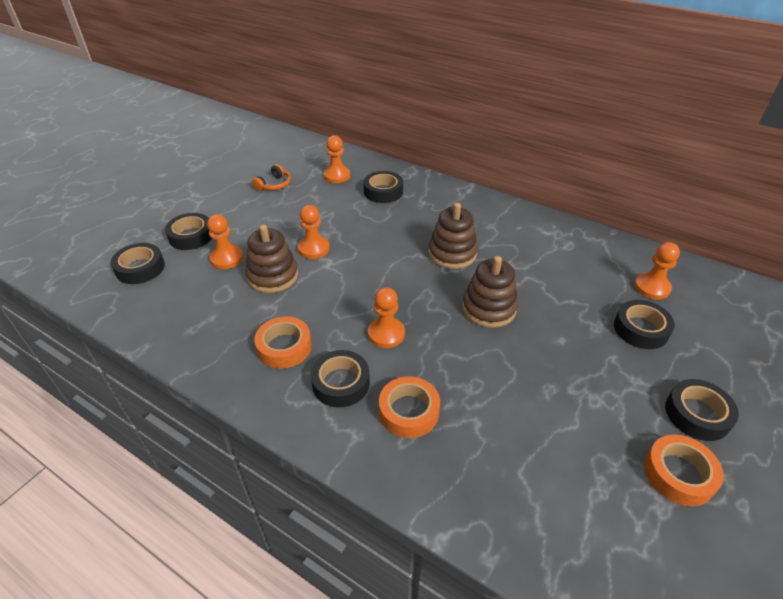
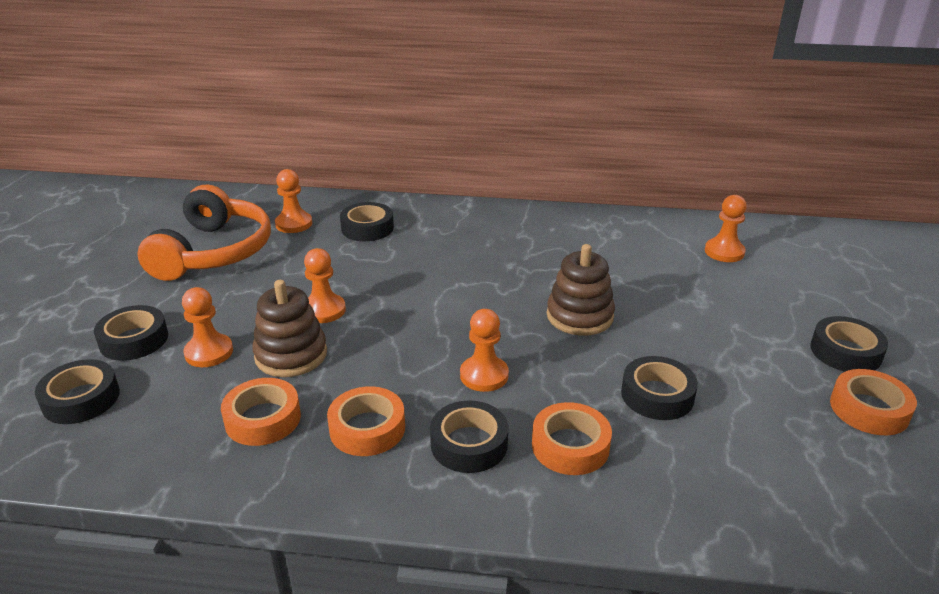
camera: 25 degrees left, 10 degrees down
orange headphones [252,164,291,191] -> orange headphones [138,185,271,281], size x2.43
brown stacking toy [429,203,478,269] -> none
black tape [614,300,675,349] -> black tape moved to [621,356,698,420]
none -> orange tape [221,378,301,446]

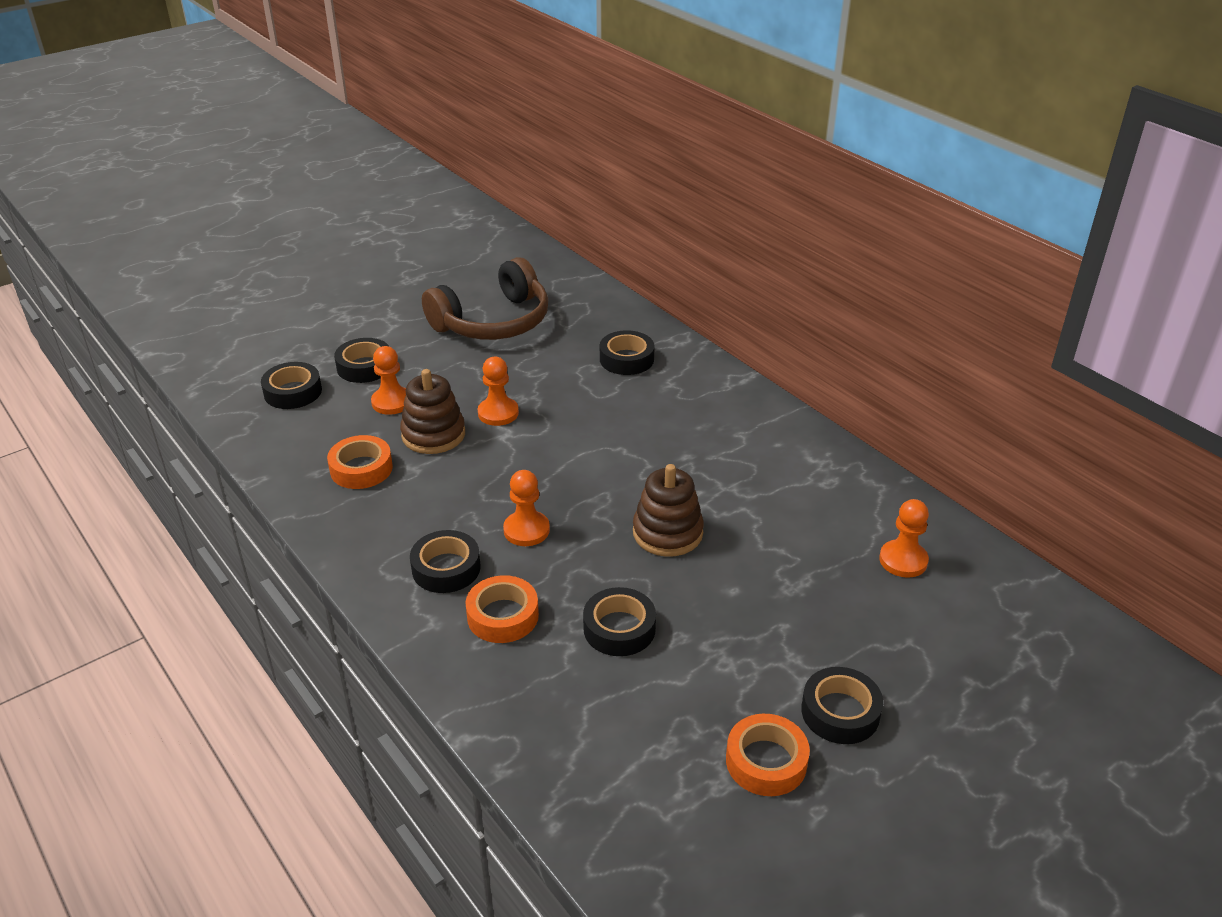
camera: 45 degrees right, 5 degrees up
orange headphones [138,185,271,281] -> brown headphones [422,257,548,340]
orange pawn [275,169,312,233] -> none
orange tape [327,386,405,456] -> none

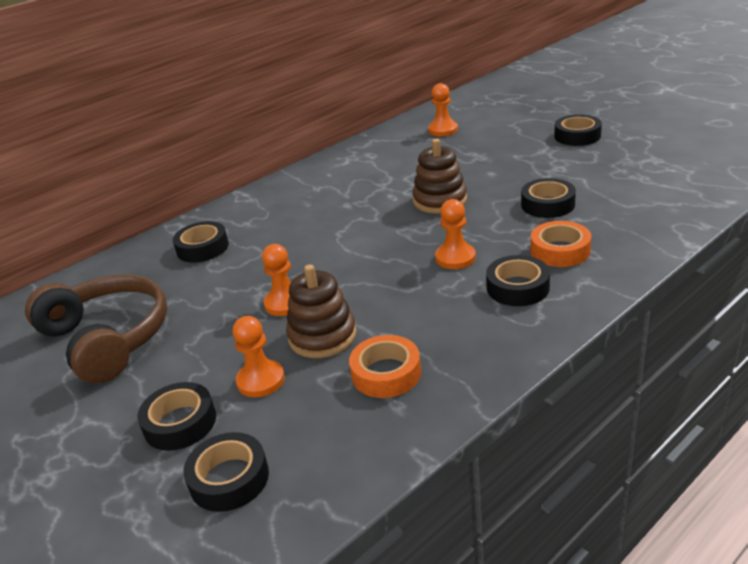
camera: 90 degrees left, 5 degrees down
orange tape [726,714,810,796] -> none

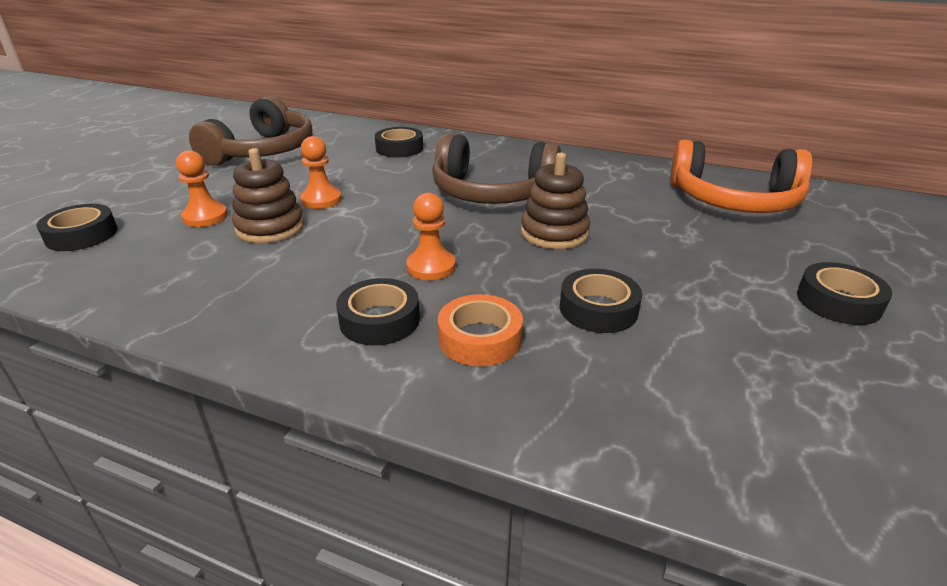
camera: 60 degrees right, 0 degrees up
black tape [137,382,216,451] -> none
orange tape [349,335,421,398] -> none
orange pawn [428,83,458,136] -> orange headphones [670,139,813,213]
none -> brown headphones [432,133,561,204]

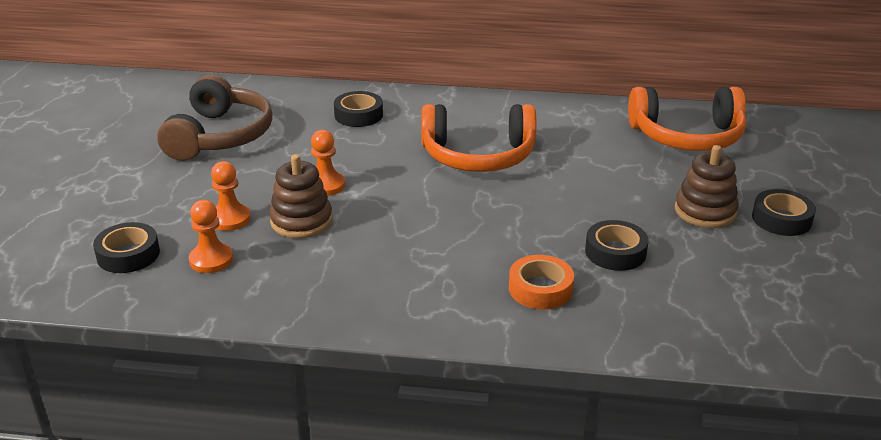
camera: 15 degrees left, 0 degrees up
black tape [336,278,420,345] -> none
orange pawn [406,193,456,280] -> orange pawn moved to [189,200,233,273]
brown headphones [432,133,561,204] -> orange headphones [421,104,537,172]
brown stacking toy [521,153,590,249] -> brown stacking toy moved to [675,145,739,228]

